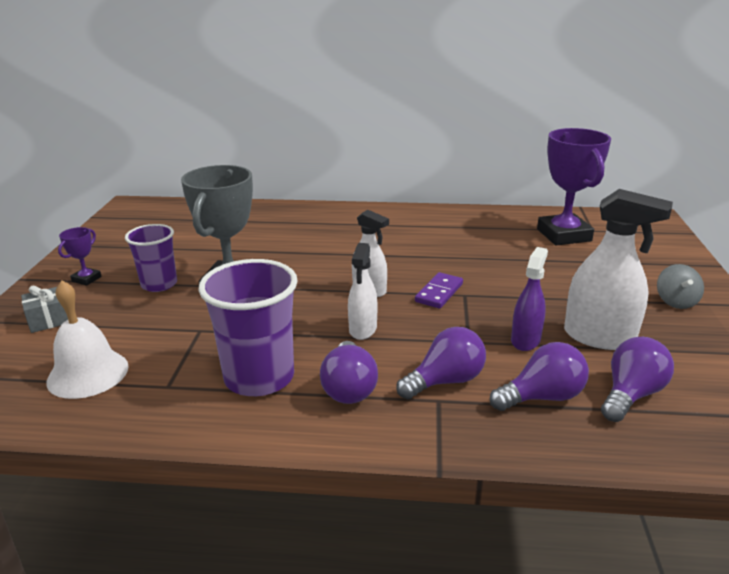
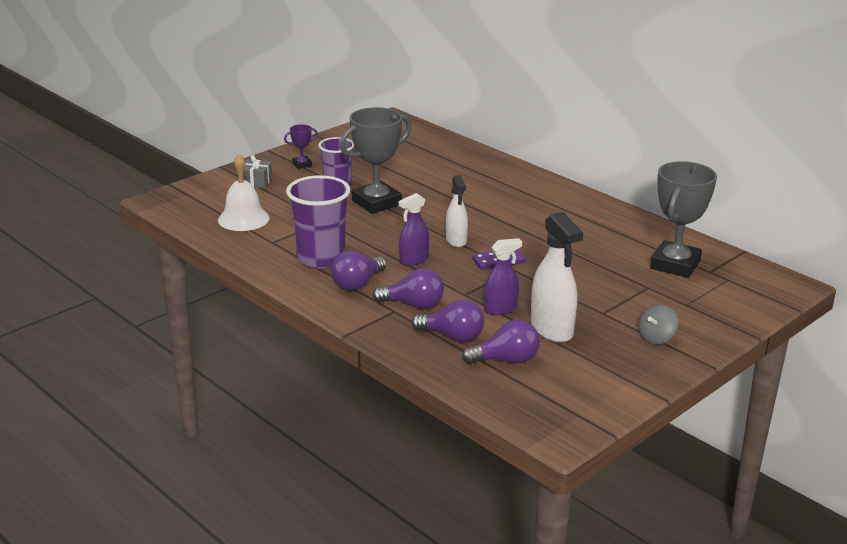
camera: 40 degrees right, 0 degrees up
white spray bottle [348,243,377,340] -> purple spray bottle [399,193,429,266]
purple trophy [537,128,611,246] -> grey trophy [650,161,717,278]

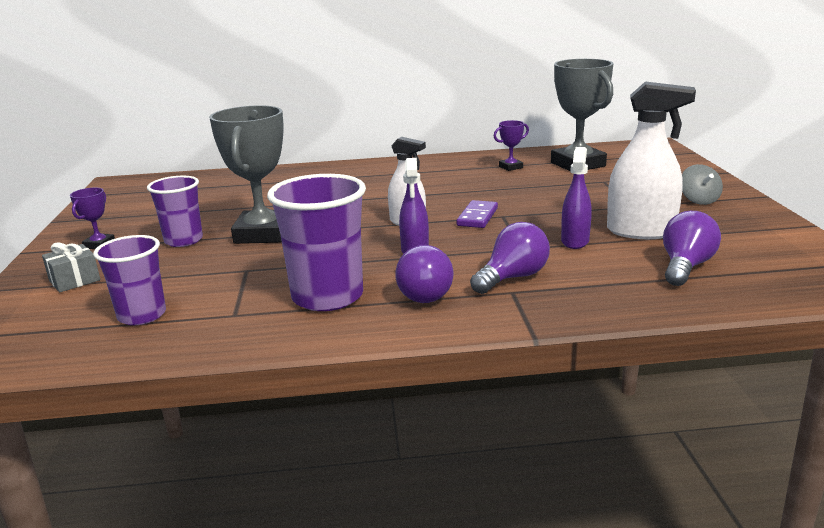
camera: 50 degrees left, 5 degrees down
white bell [218,154,269,231] -> purple cup [93,235,166,325]
purple light bulb [412,300,484,342] -> none
none -> purple trophy [494,120,529,171]

